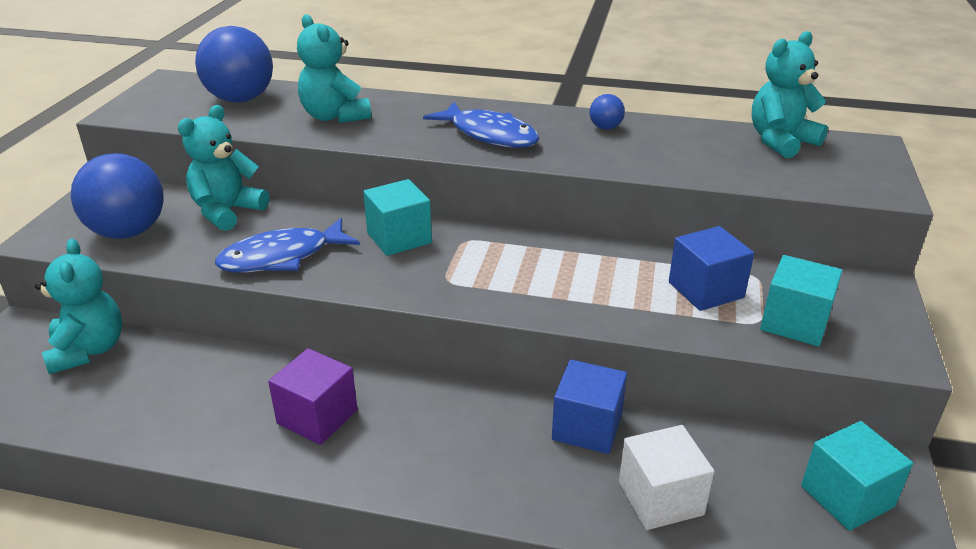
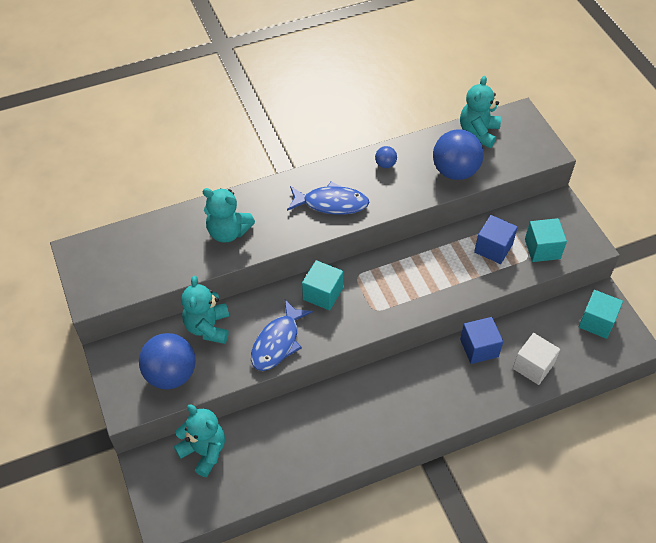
camera: 35 degrees left, 20 degrees up
blue ball [195,26,273,103] -> blue ball moved to [433,129,483,180]
purple cube [268,348,357,445] -> none

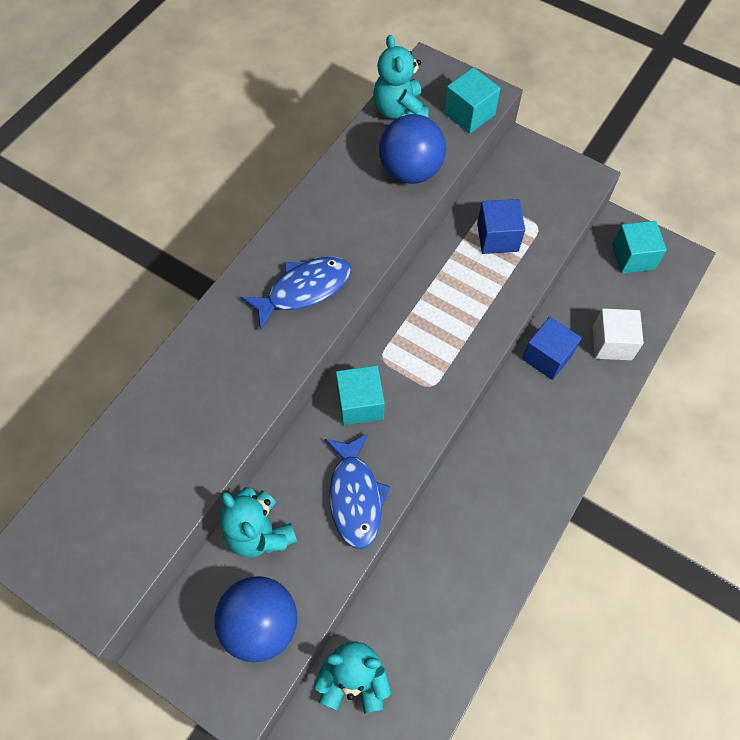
camera: 35 degrees left, 10 degrees up
turquoise teddy bear [203,188,255,243] -> none
blue ball [375,146,397,168] -> none
turquoise cube [525,218,567,262] -> turquoise cube moved to [444,67,501,134]

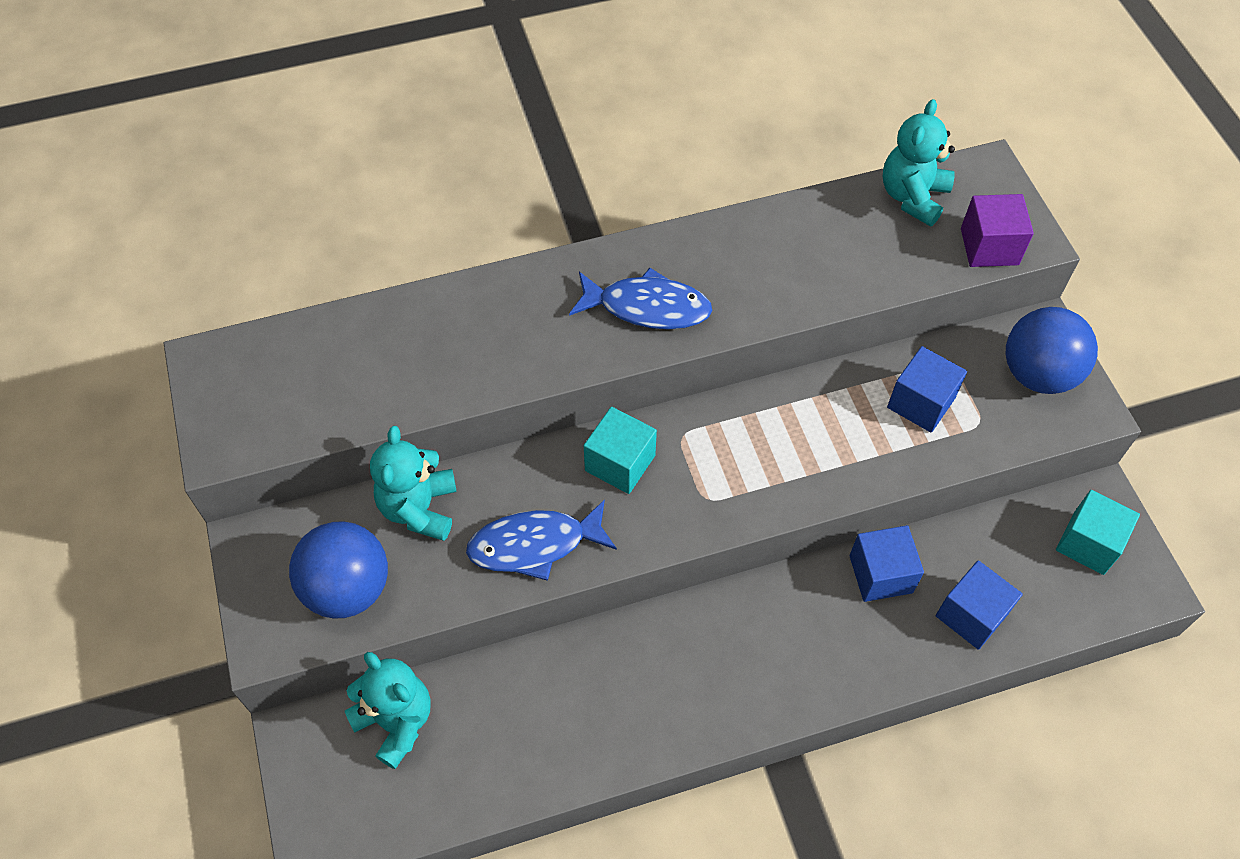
camera: 40 degrees right, 5 degrees down
blue fish [325,434,390,549] -> blue fish turned 45 degrees clockwise [466,499,617,581]
blue ball [379,114,446,184] -> blue ball moved to [1006,307,1098,394]
turquoise cube [444,67,501,134] -> purple cube [961,194,1034,267]
white cube [593,308,644,360] -> blue cube [936,560,1023,650]

